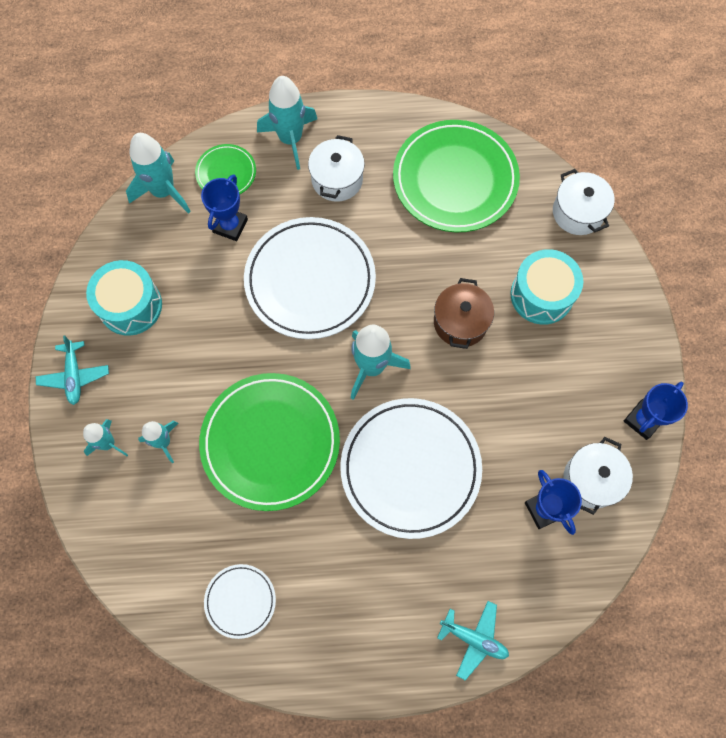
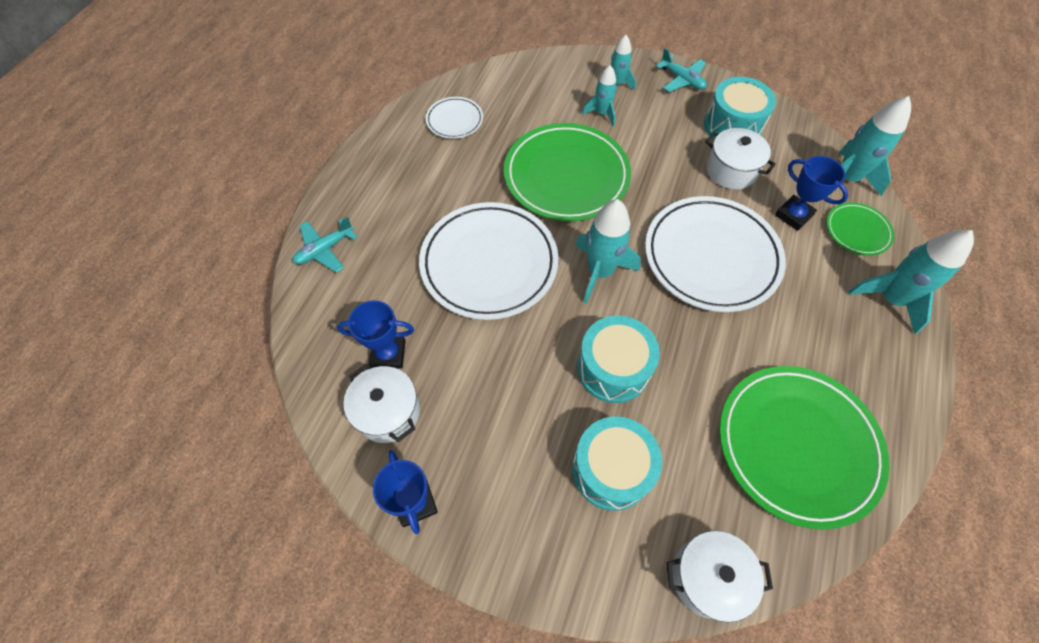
camera: 115 degrees right, 10 degrees down
turquoise plane [36,335,109,405] -> turquoise plane turned 150 degrees counterclockwise [656,48,707,92]
white pot [308,135,365,202] -> white pot moved to [705,128,776,189]
brown pot [434,278,494,349] -> turquoise drum [577,316,660,403]

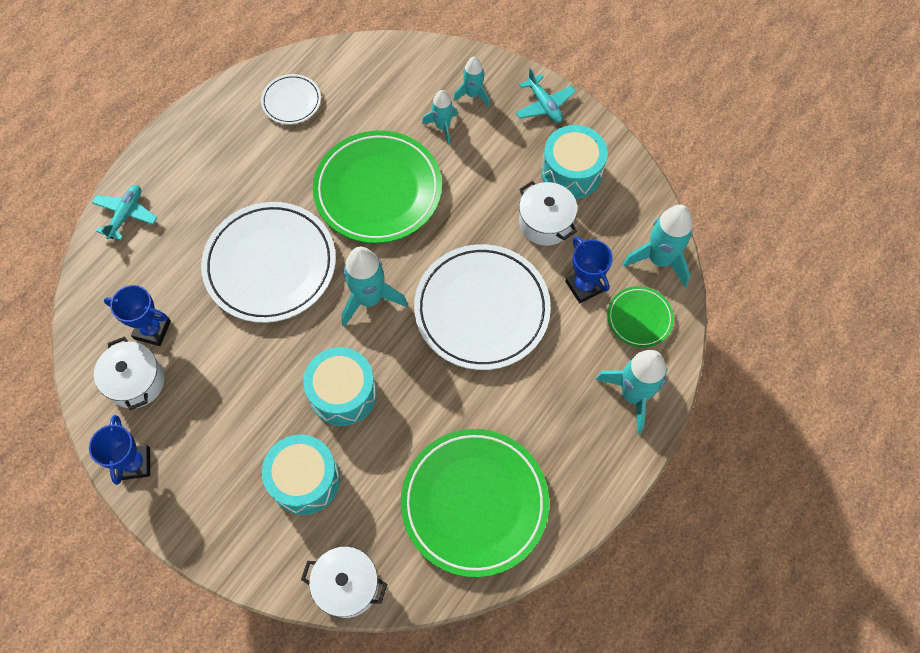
camera: 15 degrees right, 5 degrees up
turquoise plane [293,217,358,273] -> turquoise plane turned 135 degrees clockwise [92,185,157,240]

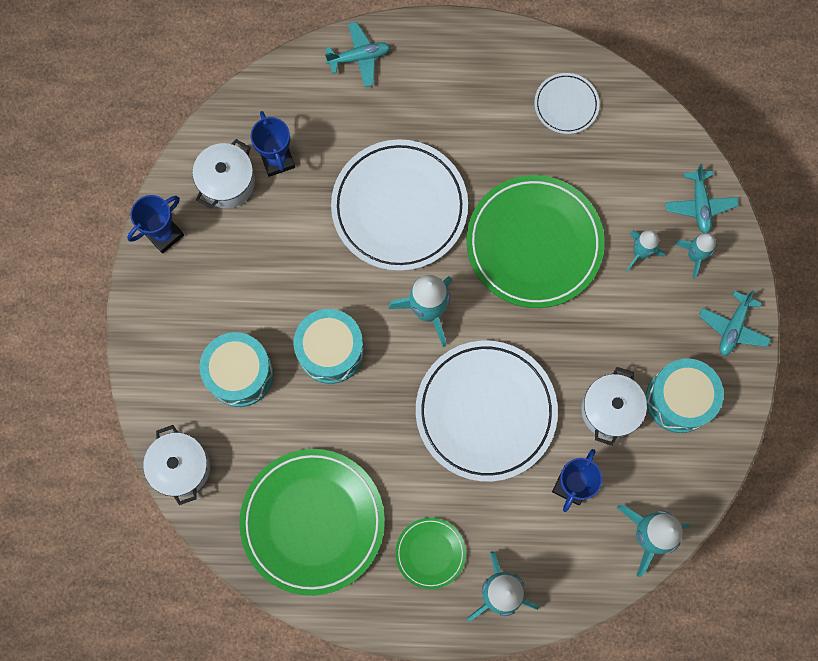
camera: 55 degrees right, 10 degrees up
green plate [607,286,674,348] -> green plate moved to [395,518,466,589]
none -> turquoise plane [665,164,739,233]

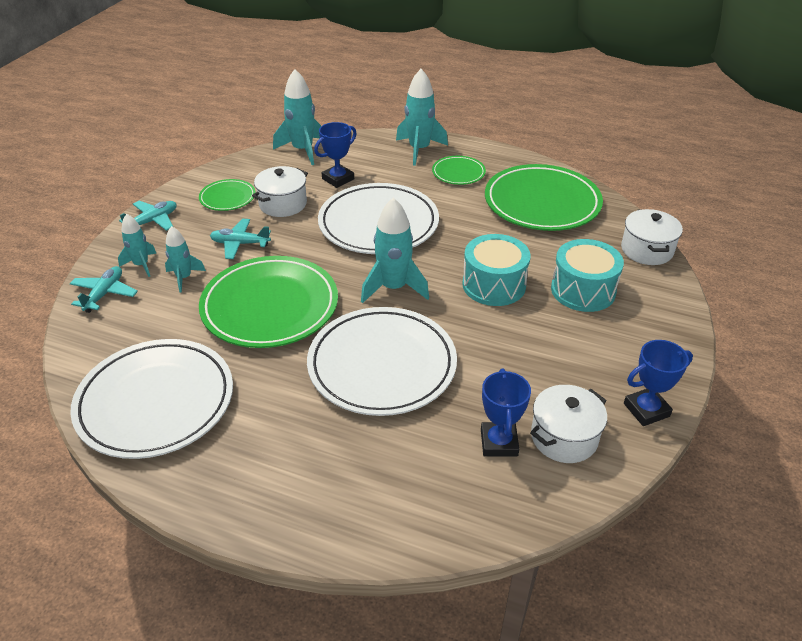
camera: 160 degrees left, 35 degrees down
turquoise plane [325,22,390,87] -> turquoise plane moved to [210,219,271,259]
white plate [534,73,600,134] -> white plate [70,339,233,459], size x2.06
turquoise drum [646,358,724,433] -> green plate [199,179,256,211]

